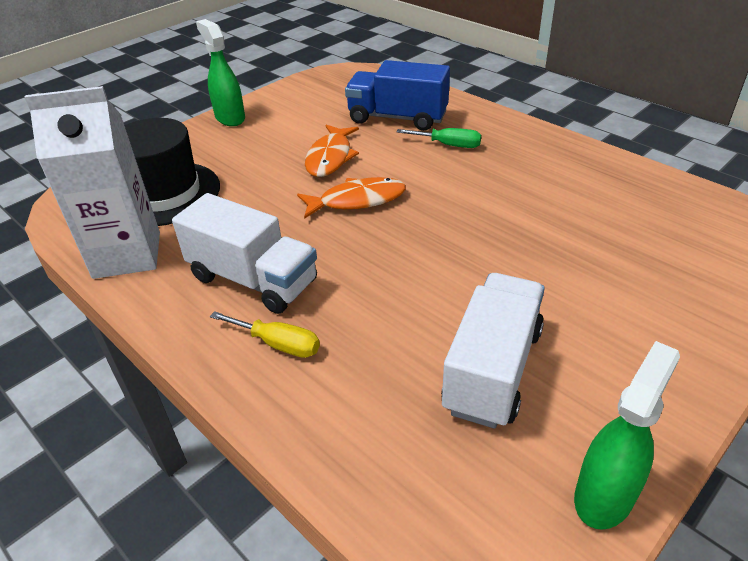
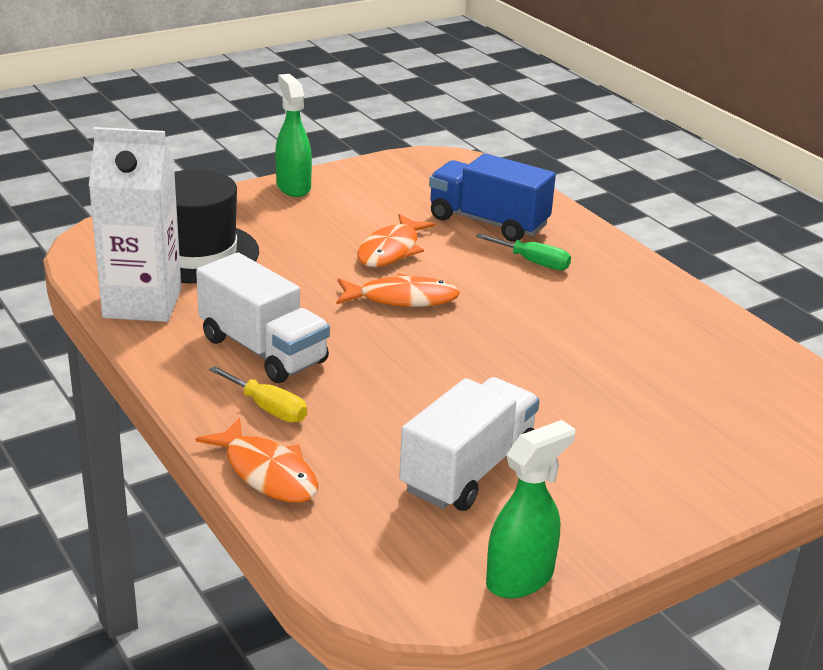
camera: 10 degrees right, 10 degrees down
none -> orange fish [196,418,319,503]

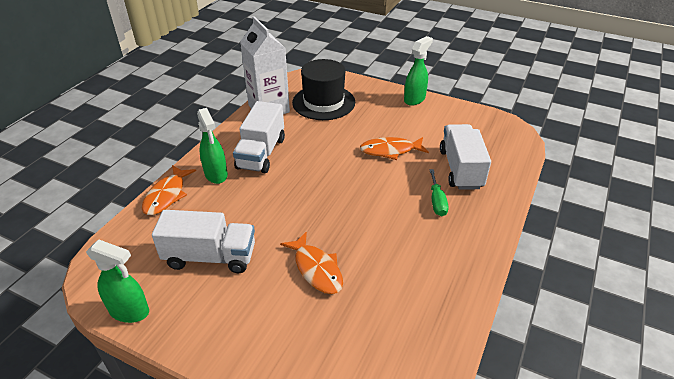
camera: 60 degrees right, 10 degrees up
yellow screwdriver [209,366,307,423] -> green spray bottle [197,108,228,184]
orange fish [337,273,460,307] -> orange fish moved to [280,232,343,294]
blue truck [429,153,556,242] -> white truck [440,124,491,190]

